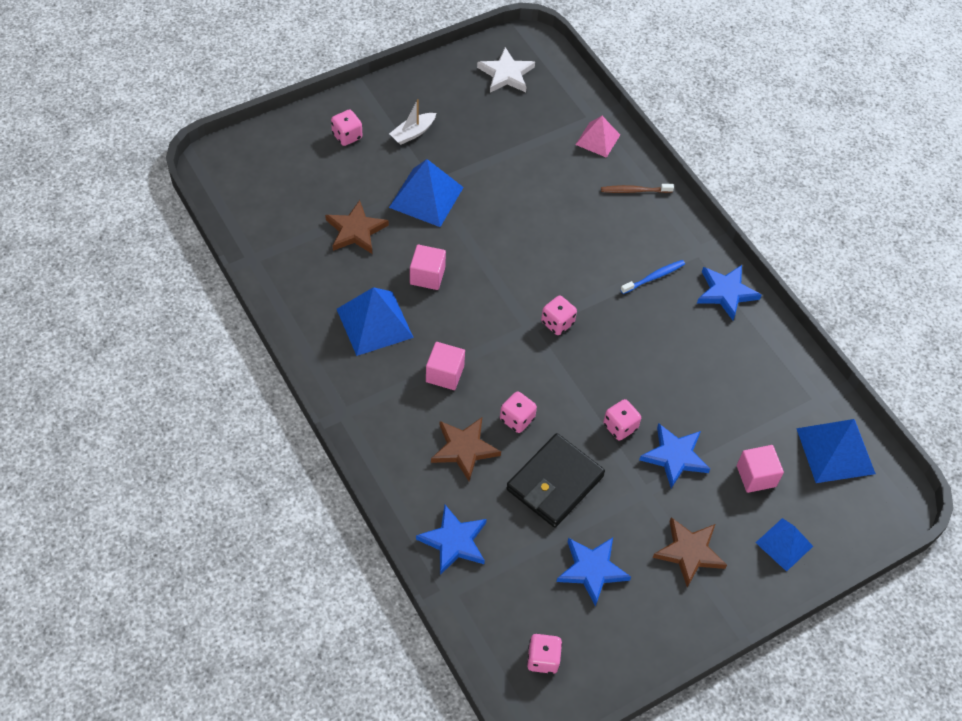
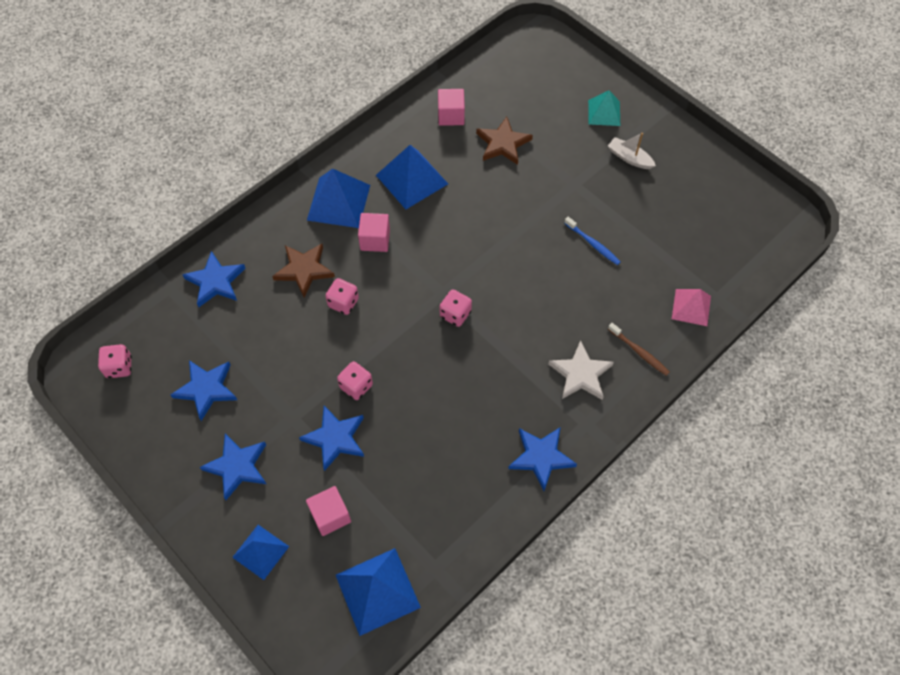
camera: 80 degrees right, 5 degrees up
pink dice [331,110,362,146] -> turquoise pyramid [588,90,620,126]
blue pyramid [389,159,464,227] -> blue pyramid moved to [307,169,370,228]
pink cube [410,244,446,290] -> pink cube moved to [438,89,465,126]
white star [477,47,535,92] -> white star moved to [548,340,614,400]
black wallet [506,433,605,527] -> none
brown toothbrush [601,184,674,193] -> brown toothbrush turned 150 degrees clockwise [608,323,670,376]
blue toothbrush [621,260,685,294] -> blue toothbrush moved to [565,217,621,265]
brown star [653,517,727,587] -> blue star [200,433,266,500]

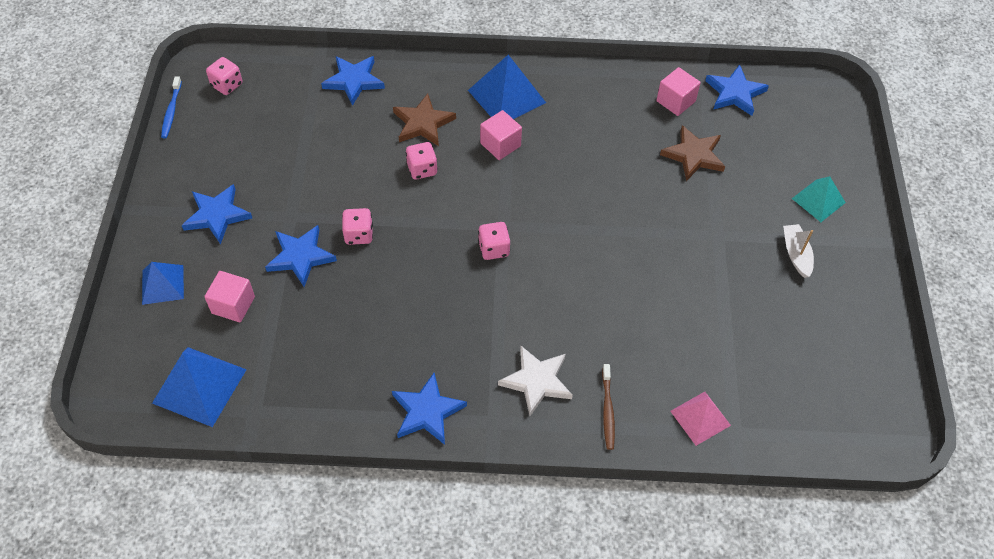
camera: 45 degrees right, 5 degrees down
blue star [170,360,237,421] -> blue star moved to [705,65,769,116]
blue pyramid [376,145,448,209] -> none
blue toothbrush [565,217,621,265] -> blue toothbrush moved to [161,76,182,138]

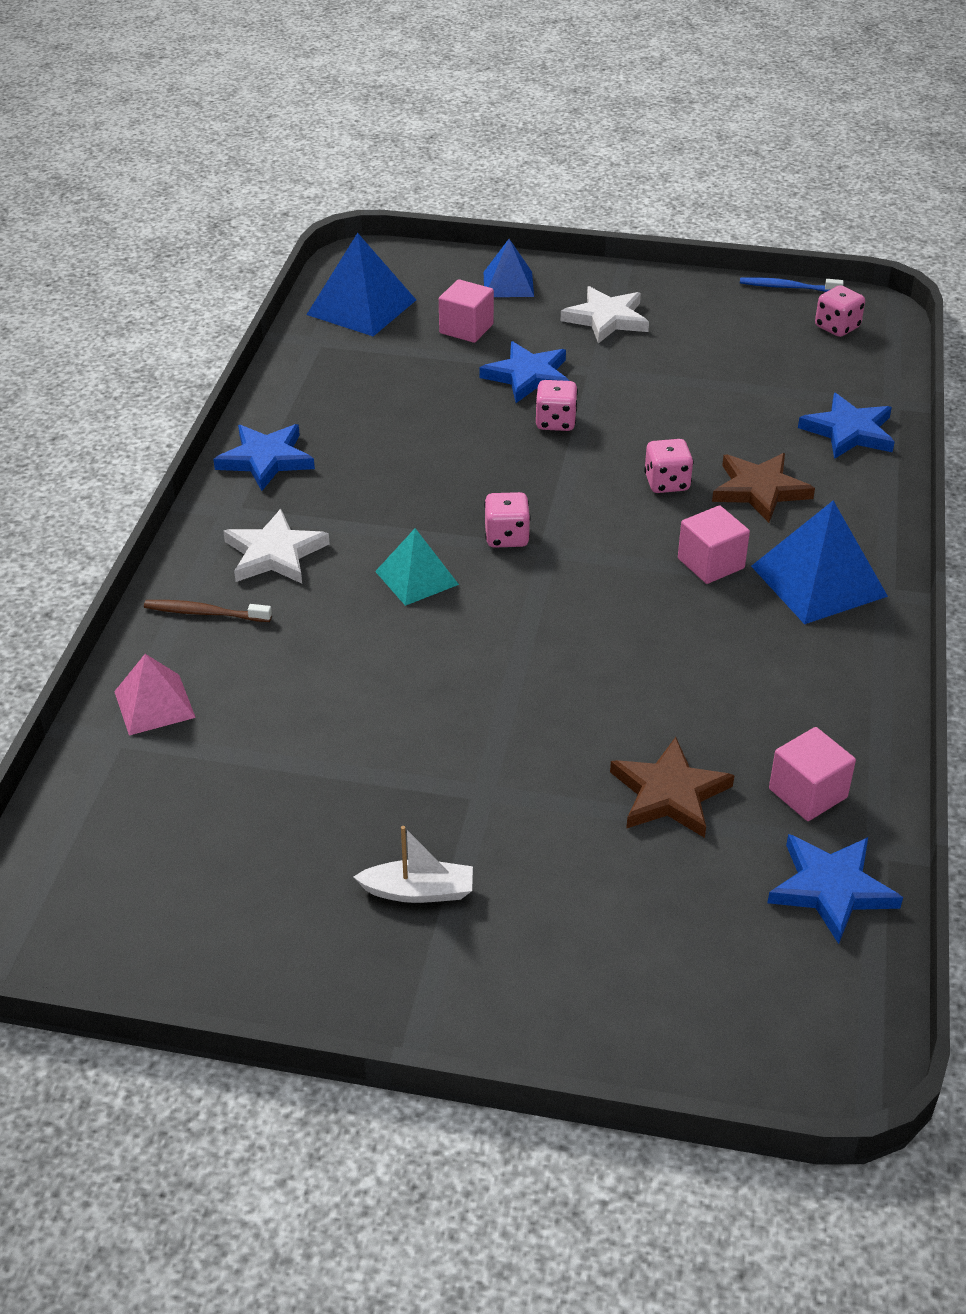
camera: 100 degrees right, 15 degrees down
blue star [182,184,252,244] -> white star [561,286,649,343]
turquoise pyramid [792,176,846,222] -> turquoise pyramid moved to [375,528,459,606]

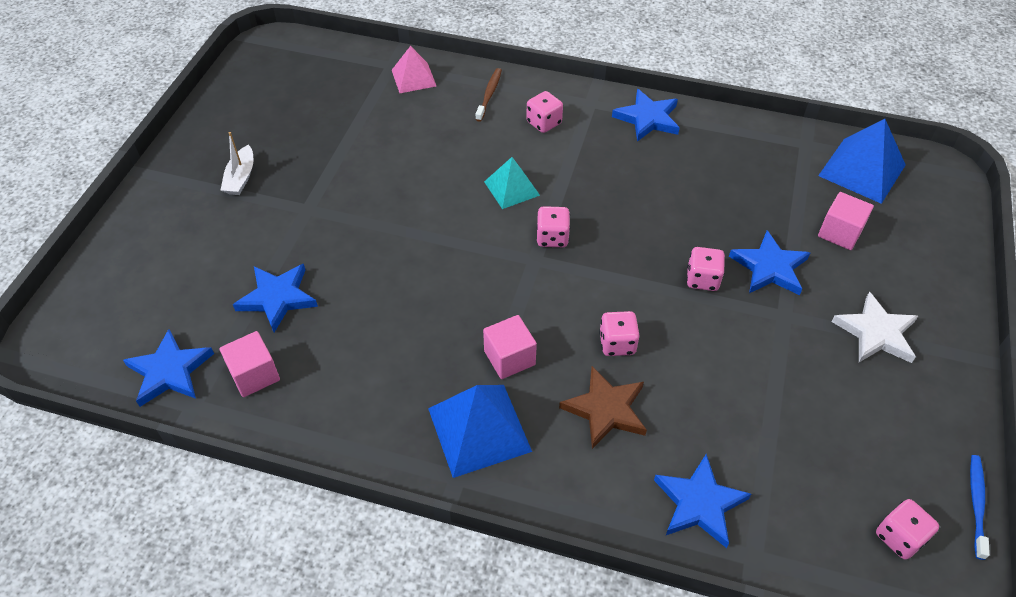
camera: 95 degrees right, 10 degrees up
white star [223,509,330,584] -> pink dice [526,91,563,133]
blue pyramid [484,239,534,297] -> none
brown star [610,737,734,838] -> blue star [233,264,318,332]

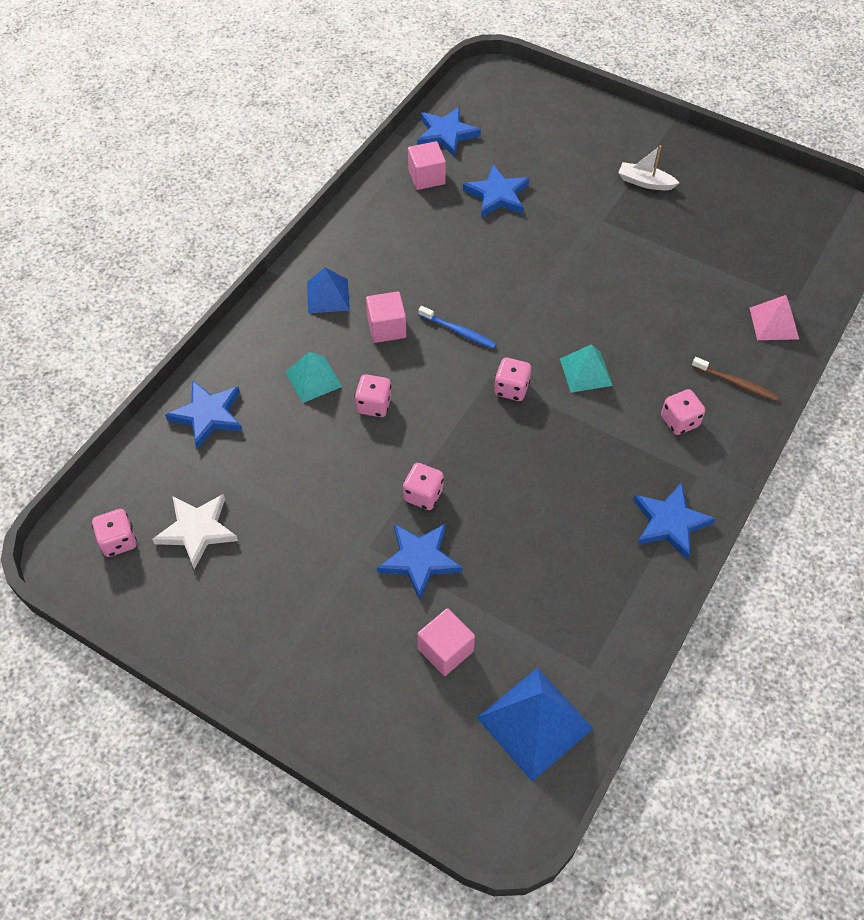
camera: 105 degrees right, 5 degrees up
blue pyramid [428,385,532,478] -> blue pyramid [307,267,350,313], size x0.63
brown star [559,366,647,449] -> turquoise pyramid [285,352,342,403]
white star [832,292,918,363] -> white star moved to [152,494,238,569]
blue toothbrush [970,455,990,560] -> blue toothbrush moved to [419,306,497,349]

